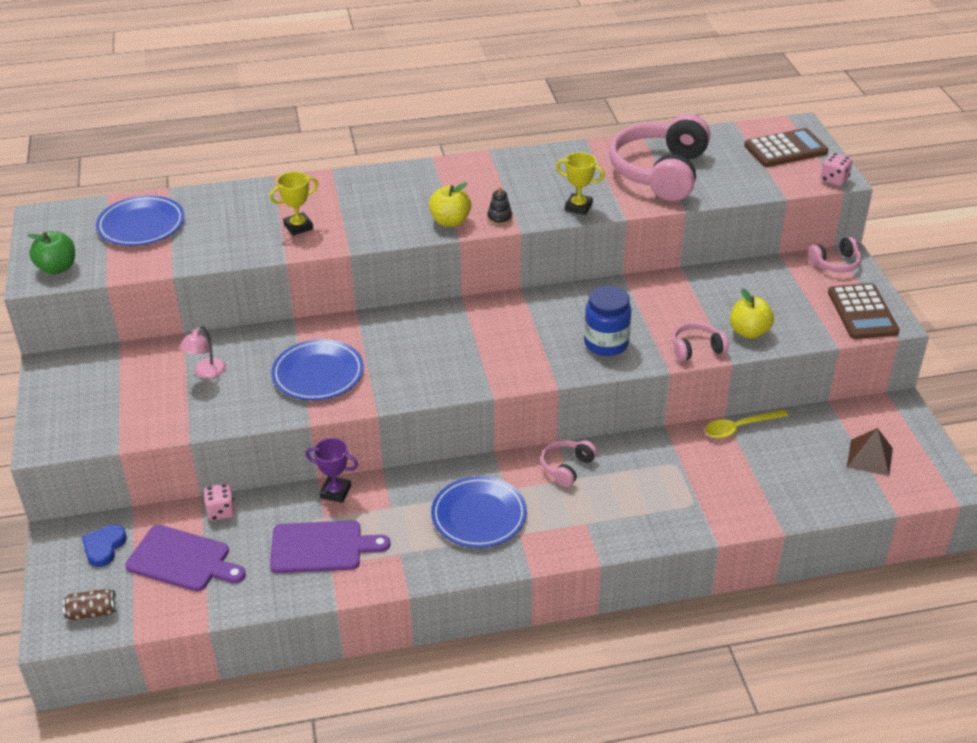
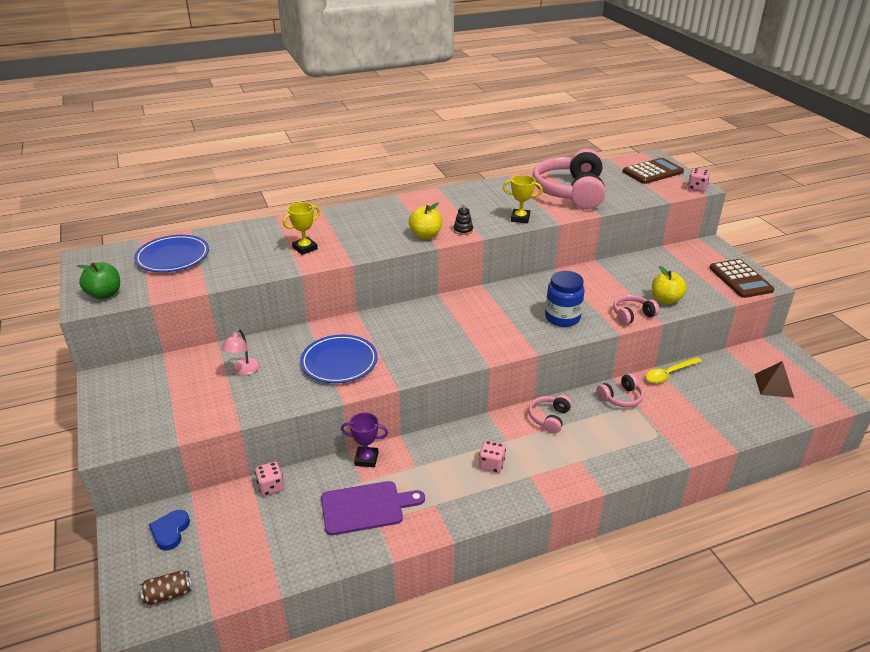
camera: 10 degrees left, 5 degrees down
purple cutting board [125,525,246,591] -> none
blue plate [431,476,527,548] -> pink dice [479,440,506,473]
pink headphones [808,237,862,272] -> pink headphones moved to [597,373,644,407]

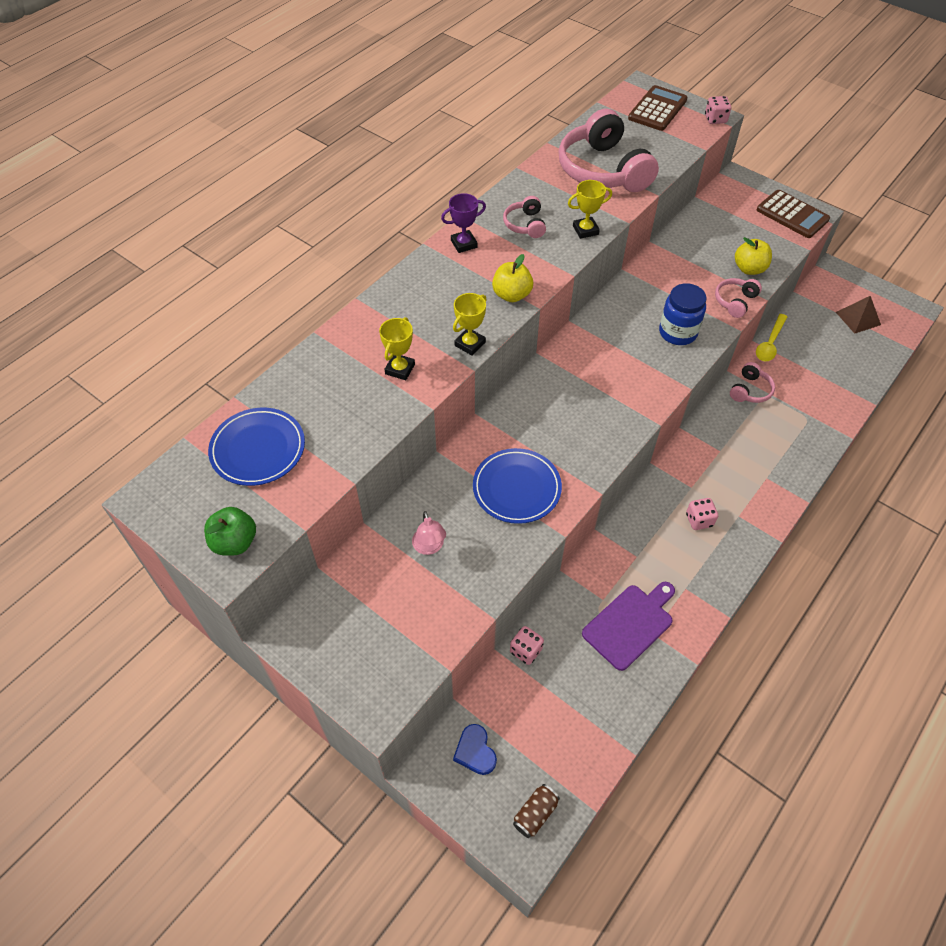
camera: 30 degrees left, 20 degrees up
purple trophy [341,412,388,467] -> purple trophy moved to [441,193,486,253]
black stacking toy [454,204,473,235] -> none
pink headphones [528,395,572,434] -> pink headphones moved to [503,196,546,238]
none -> yellow trophy [453,293,487,356]

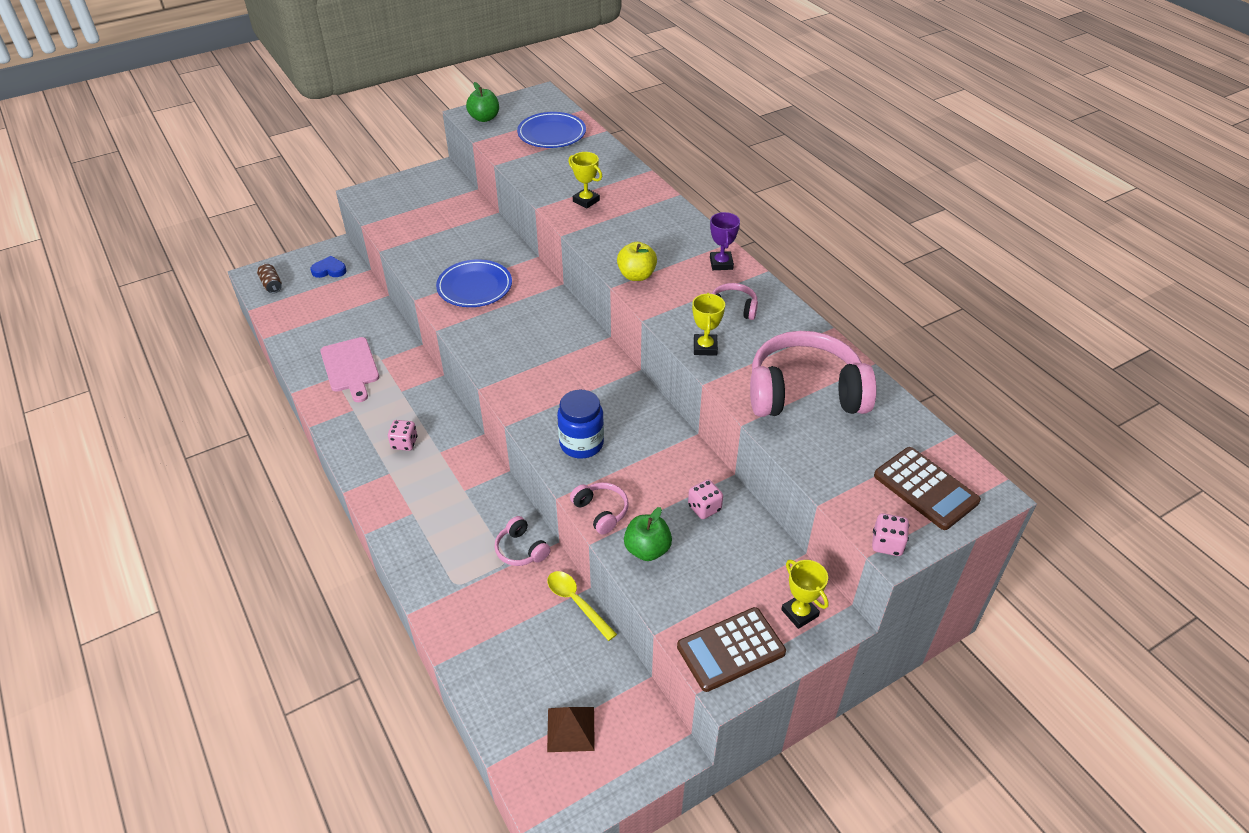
camera: 110 degrees right, 10 degrees down
pink lamp [412,511,446,555] -> none
yellow trophy [453,293,487,356] -> yellow trophy moved to [781,560,829,629]
pink dice [510,626,544,665] -> pink dice moved to [688,480,723,519]
purple cutting board [582,582,675,671] -> pink cutting board [320,337,379,402]
yellow apple [735,237,772,275] -> green apple [624,507,672,561]

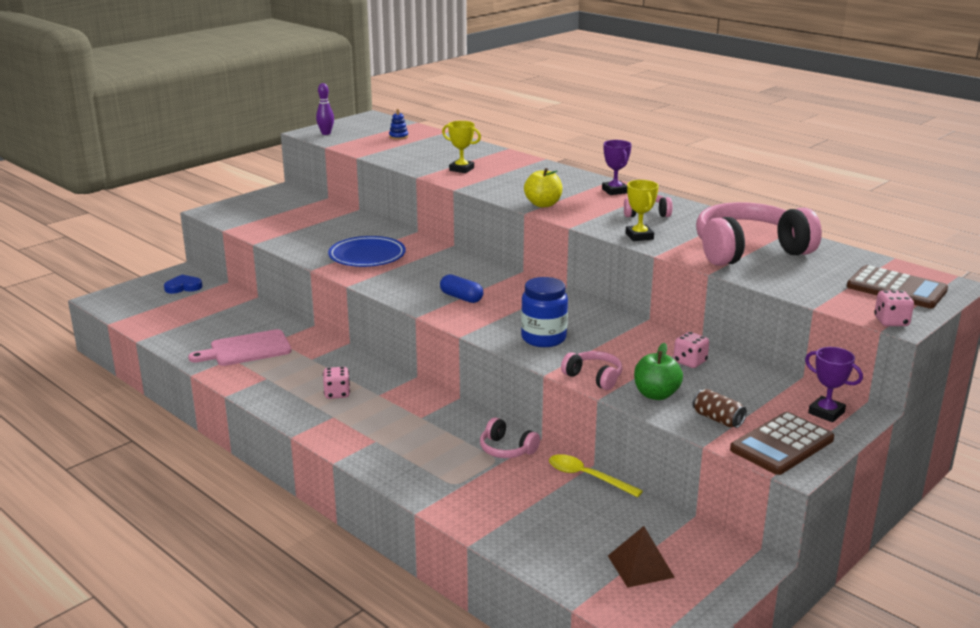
camera: 15 degrees left, 20 degrees down
brown can [257,264,282,293] -> brown can moved to [693,389,747,428]
pink cutting board [320,337,379,402] -> pink cutting board turned 105 degrees clockwise [188,329,292,366]
green apple [466,82,499,122] -> purple bowling pin [316,83,334,135]
blue plate [517,112,586,148] -> blue stacking toy [389,109,408,140]
yellow trophy [781,560,829,629] -> purple trophy [805,347,863,422]
none -> blue capsule [440,274,483,303]

